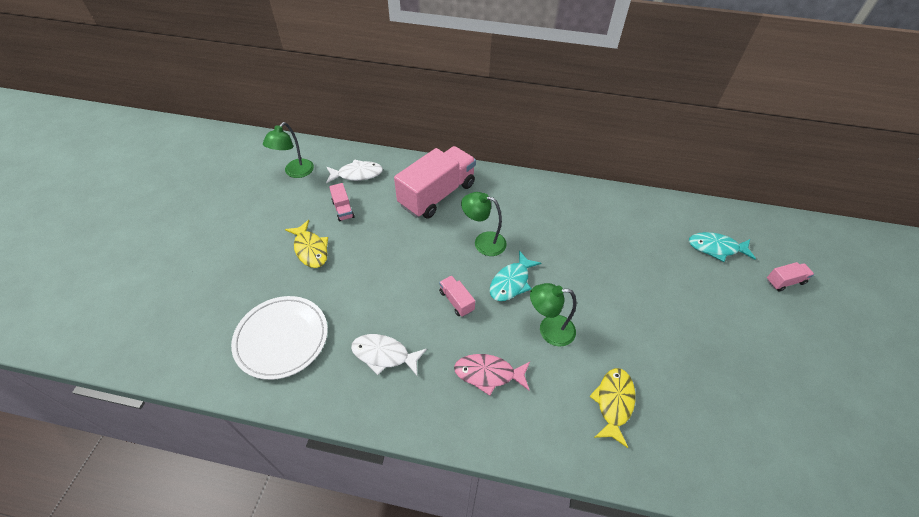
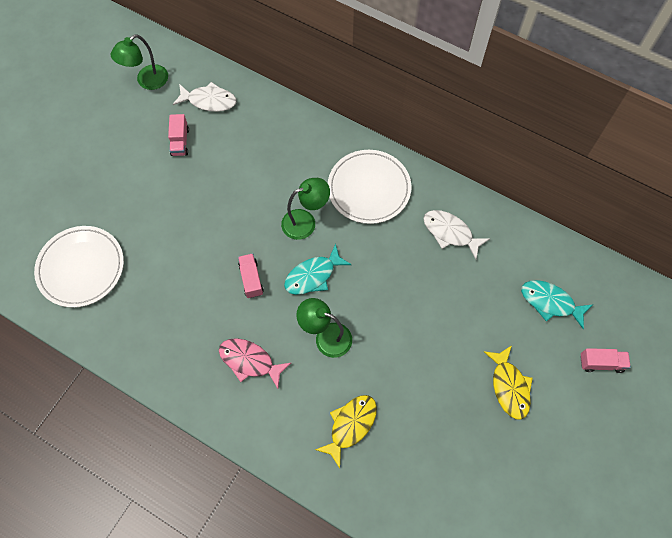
camera: 20 degrees right, 15 degrees up
yellow fish [285,220,328,268] -> yellow fish moved to [484,345,533,420]
white fish [351,334,427,376] -> white fish moved to [423,210,490,259]
pink truck [394,146,476,219] -> none
green lamp [461,192,507,256] -> green lamp turned 120 degrees clockwise [281,178,330,240]
none -> white plate [328,150,412,224]

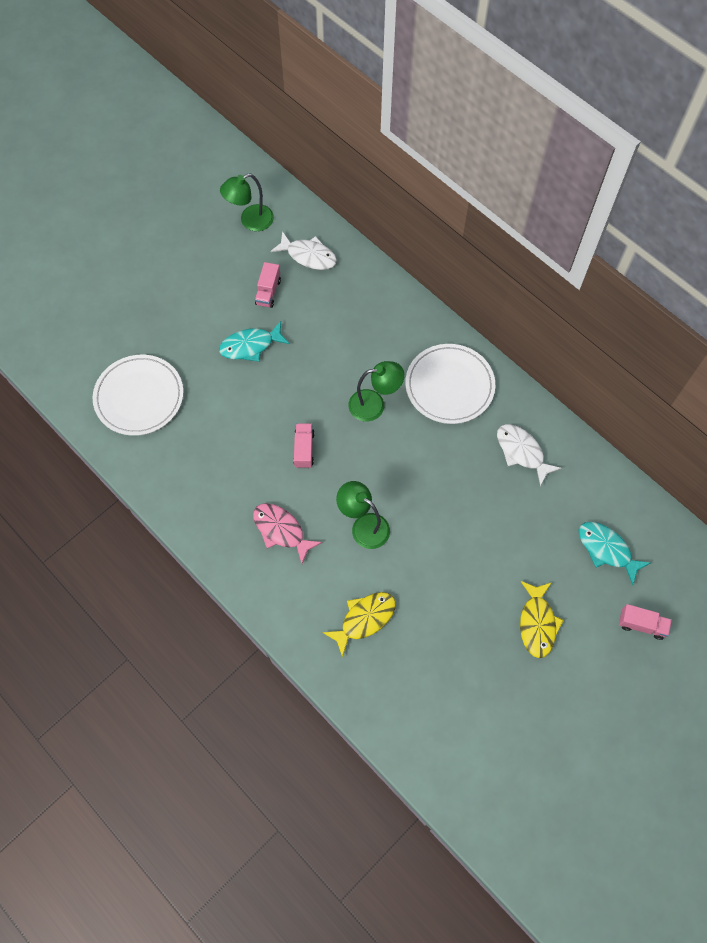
camera: 15 degrees right, 0 degrees up
turquoise fish [284,244,352,295] -> turquoise fish moved to [219,321,290,362]

